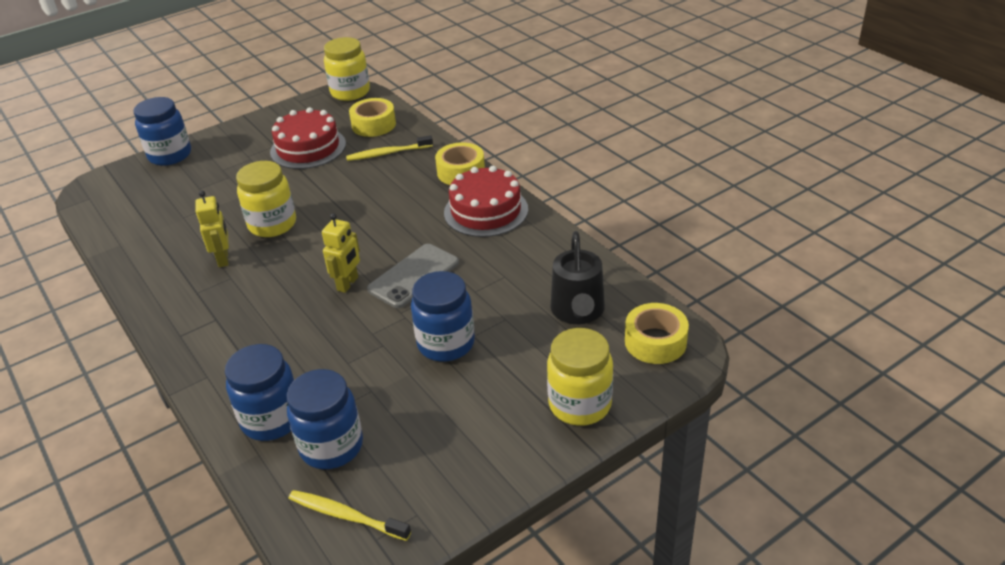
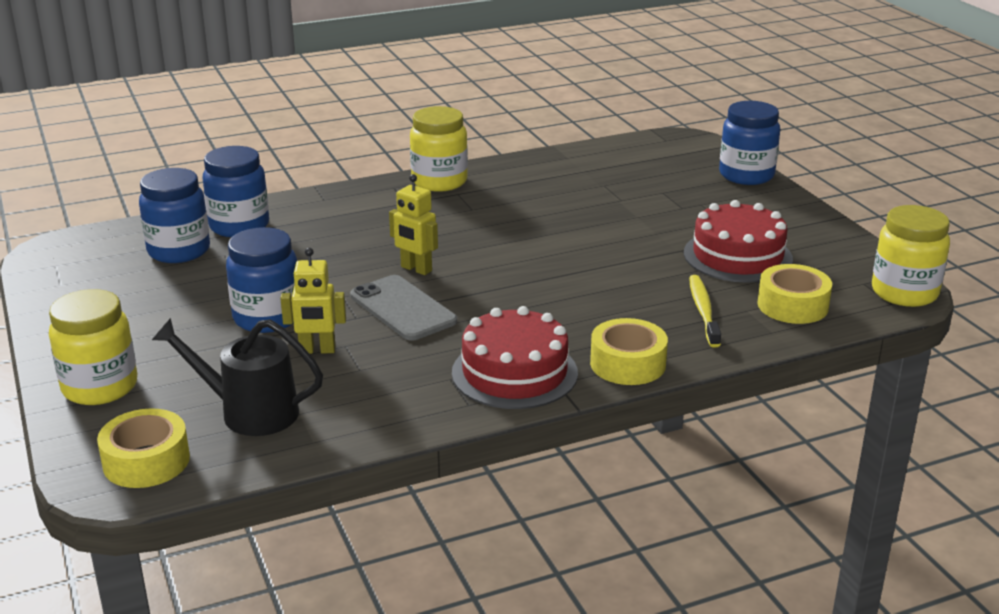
camera: 100 degrees right, 10 degrees down
yellow robot [196,191,229,267] -> yellow robot moved to [280,248,346,354]
yellow jar [236,161,296,237] -> yellow jar moved to [410,106,468,192]
yellow toothbrush [289,490,411,541] -> none

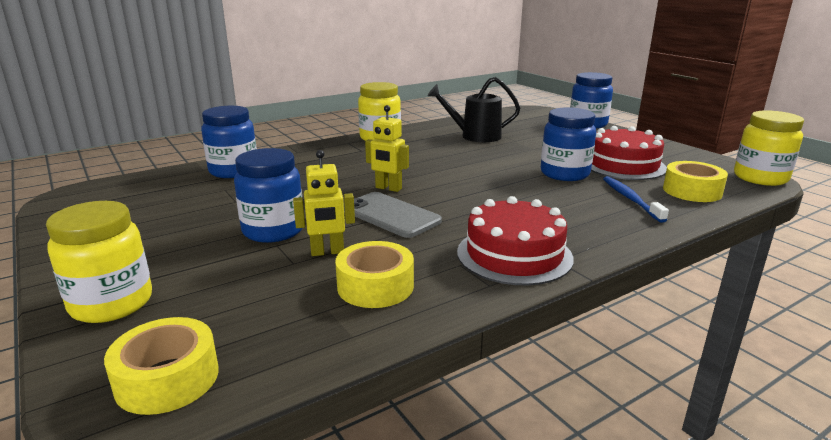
camera: 10 degrees left, 5 degrees down
blue jar [139,168,210,263] -> blue jar moved to [541,107,596,181]
black watering can [152,318,323,436] -> black watering can moved to [427,77,520,142]
yellow tape [590,318,668,385] -> yellow tape moved to [335,241,414,308]
yellow toothbrush [689,275,721,348] -> blue toothbrush [603,176,669,223]

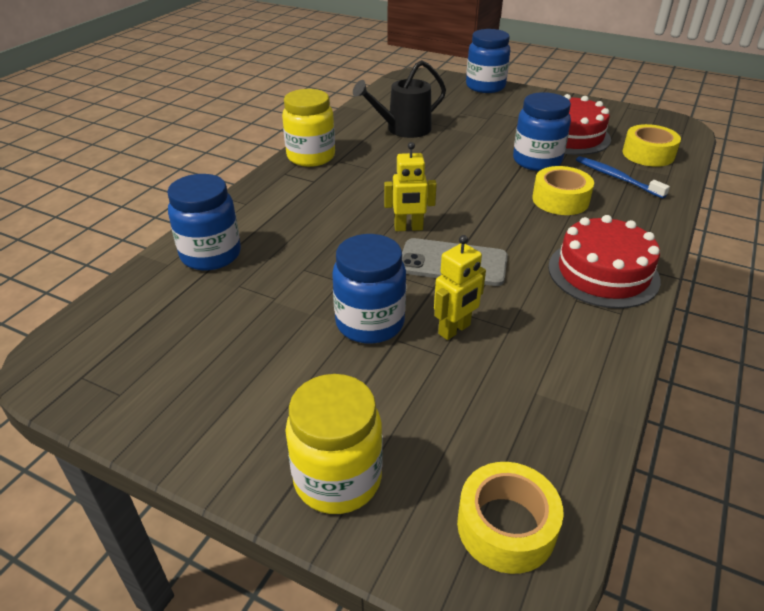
camera: 30 degrees left, 15 degrees up
yellow tape [335,241,414,308] -> yellow tape moved to [532,166,594,215]
yellow jar [734,110,804,186] -> none

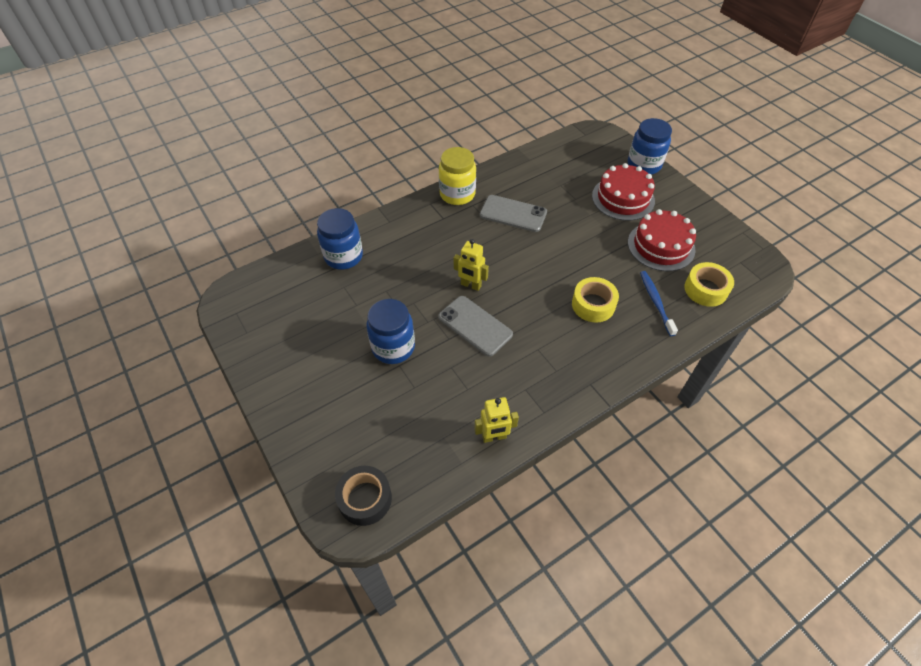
camera: 30 degrees right, 15 degrees up
yellow jar [286,374,382,514] -> none
black watering can [353,60,446,138] -> none
yellow robot [434,235,486,340] -> yellow robot moved to [474,397,519,443]
yellow tape [457,462,564,574] -> black tape [335,466,392,526]
blue jar [513,92,571,171] -> none
red cake [548,215,661,309] -> red cake moved to [592,163,655,221]
none -> grey phone [480,195,547,232]

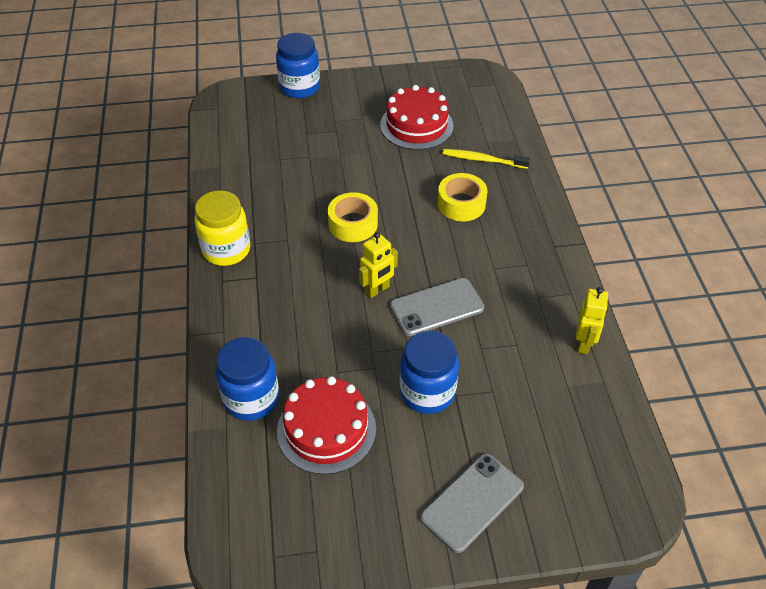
camera: 65 degrees left, 5 degrees down
black tape [335,466,392,526] -> none
grey phone [480,195,547,232] -> grey phone moved to [420,453,524,553]
red cake [592,163,655,221] -> red cake moved to [277,376,376,475]
blue toothbrush [640,271,678,336] -> yellow toothbrush [443,149,530,169]
yellow tape [684,262,734,307] -> yellow tape moved to [328,192,378,242]

